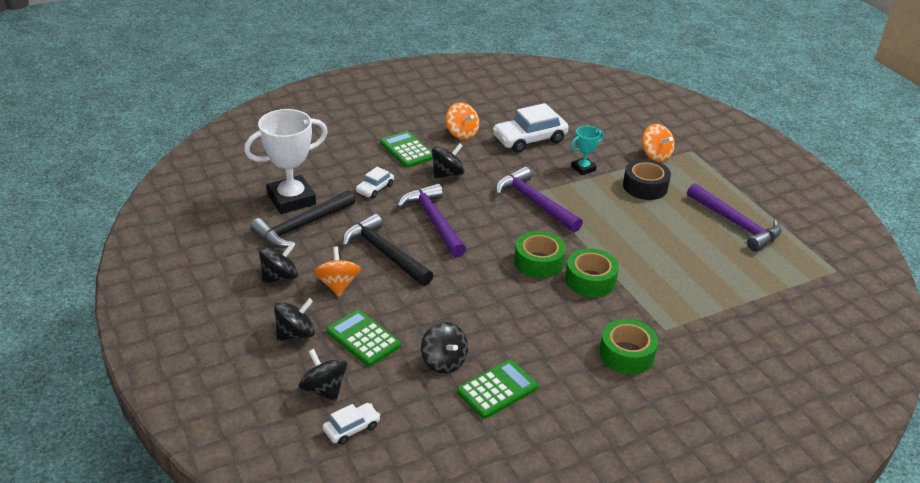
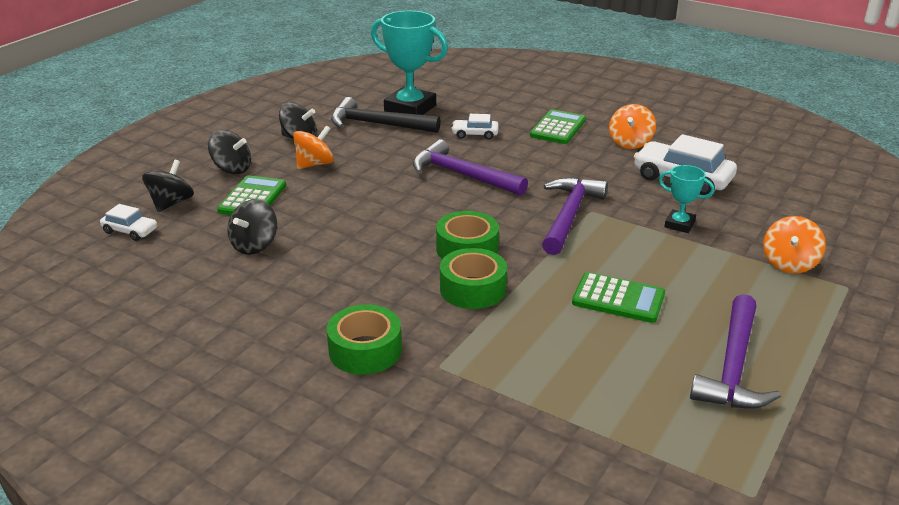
camera: 60 degrees right, 5 degrees down
white trophy [244,109,328,214] -> turquoise trophy [371,11,448,115]
black hammer [342,213,433,286] -> none
purple hammer [397,183,466,258] -> purple hammer turned 90 degrees counterclockwise [413,139,528,196]
black spinning top [432,143,465,179] -> none
green calculator [457,360,538,419] -> green calculator moved to [572,272,665,323]
black tape [623,159,671,200] -> none

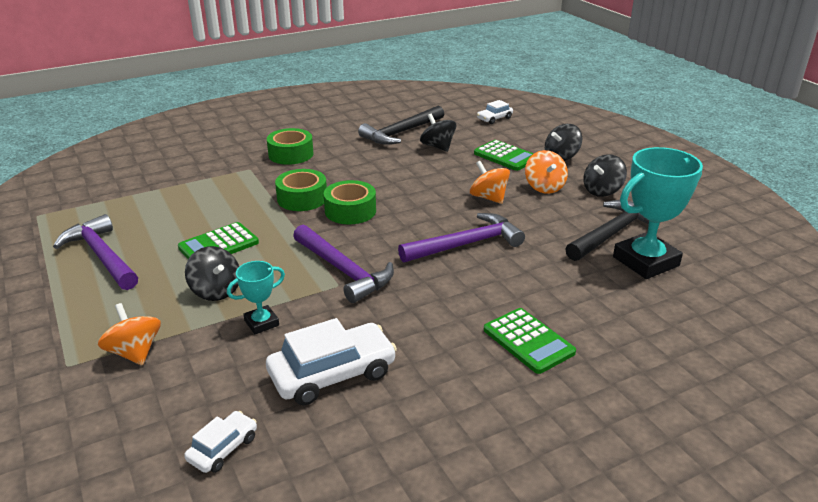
camera: 120 degrees right, 0 degrees up
black spinning top [142,160,194,212] -> black spinning top moved to [185,246,239,301]
white car [452,114,499,139] -> white car moved to [184,411,257,473]
orange spinning top [609,104,656,149] -> orange spinning top moved to [470,161,510,204]
none -> black hammer [358,106,444,145]

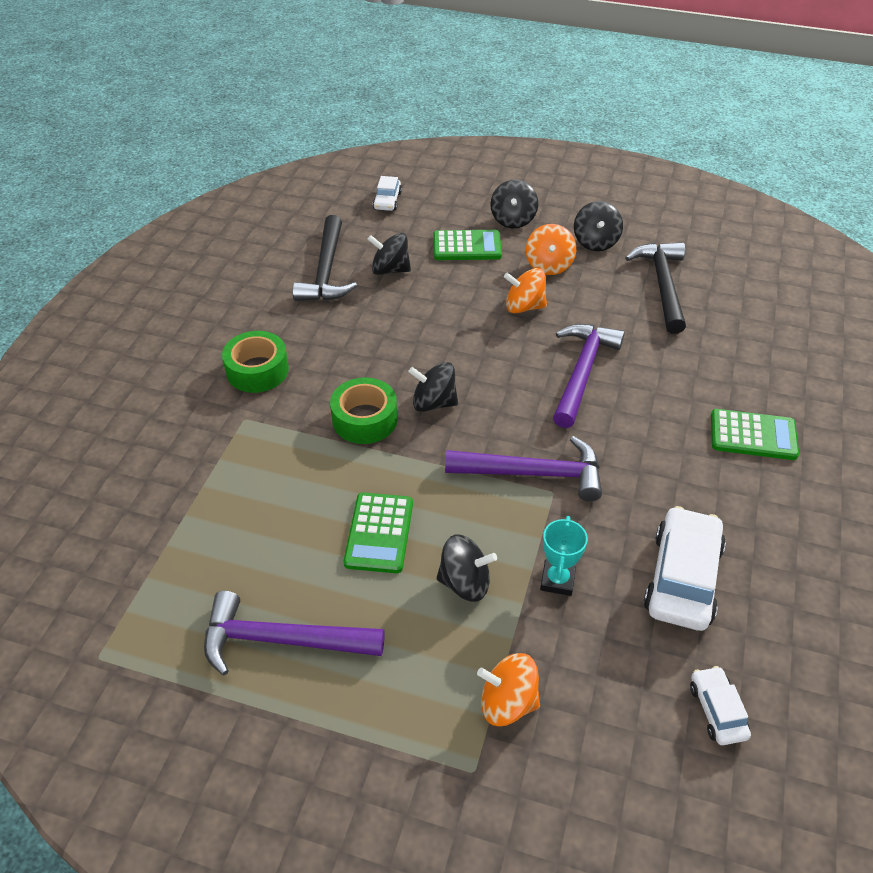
camera: 45 degrees left, 15 degrees up
green tape [324,180,376,224] -> black spinning top [408,362,458,412]
orange spinning top [525,150,568,194] -> orange spinning top turned 60 degrees clockwise [526,224,576,275]
turquoise trophy [613,147,703,279] -> none

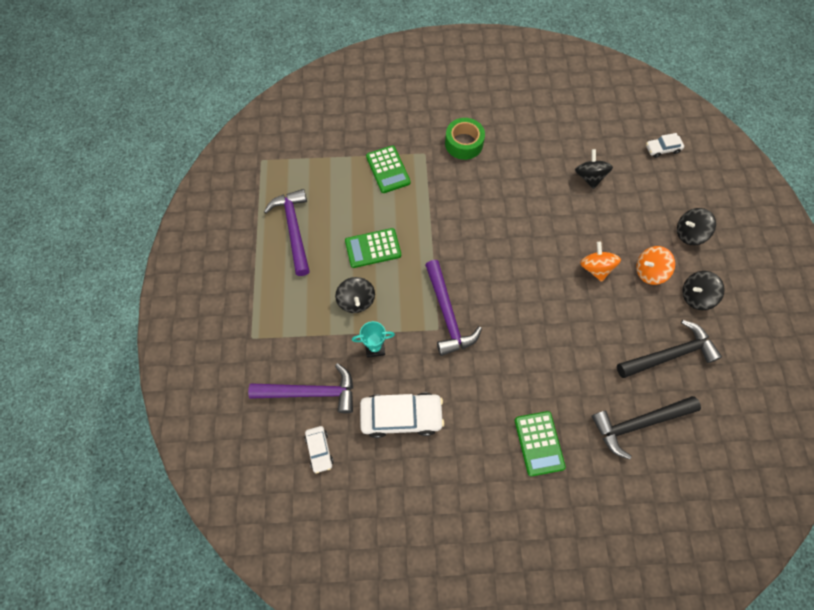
camera: 70 degrees right, 20 degrees up
black hammer [293,215,357,301] -> black hammer moved to [592,396,701,460]
green tape [330,377,397,444] -> none
black spinning top [408,362,458,412] -> none
green calculator [433,230,502,260] -> green calculator moved to [366,145,411,193]
orange spinning top [477,653,540,726] -> none
purple hammer [553,324,625,428] -> purple hammer moved to [248,363,353,413]
white car [690,666,751,745] -> white car turned 105 degrees clockwise [305,426,334,474]

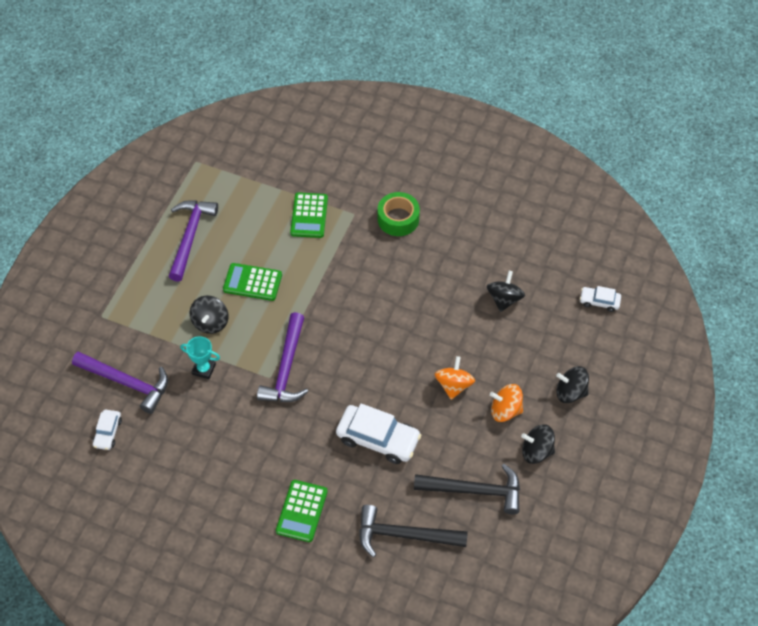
camera: 25 degrees right, 10 degrees down
white car [360,392,444,438] -> white car moved to [336,403,421,464]

